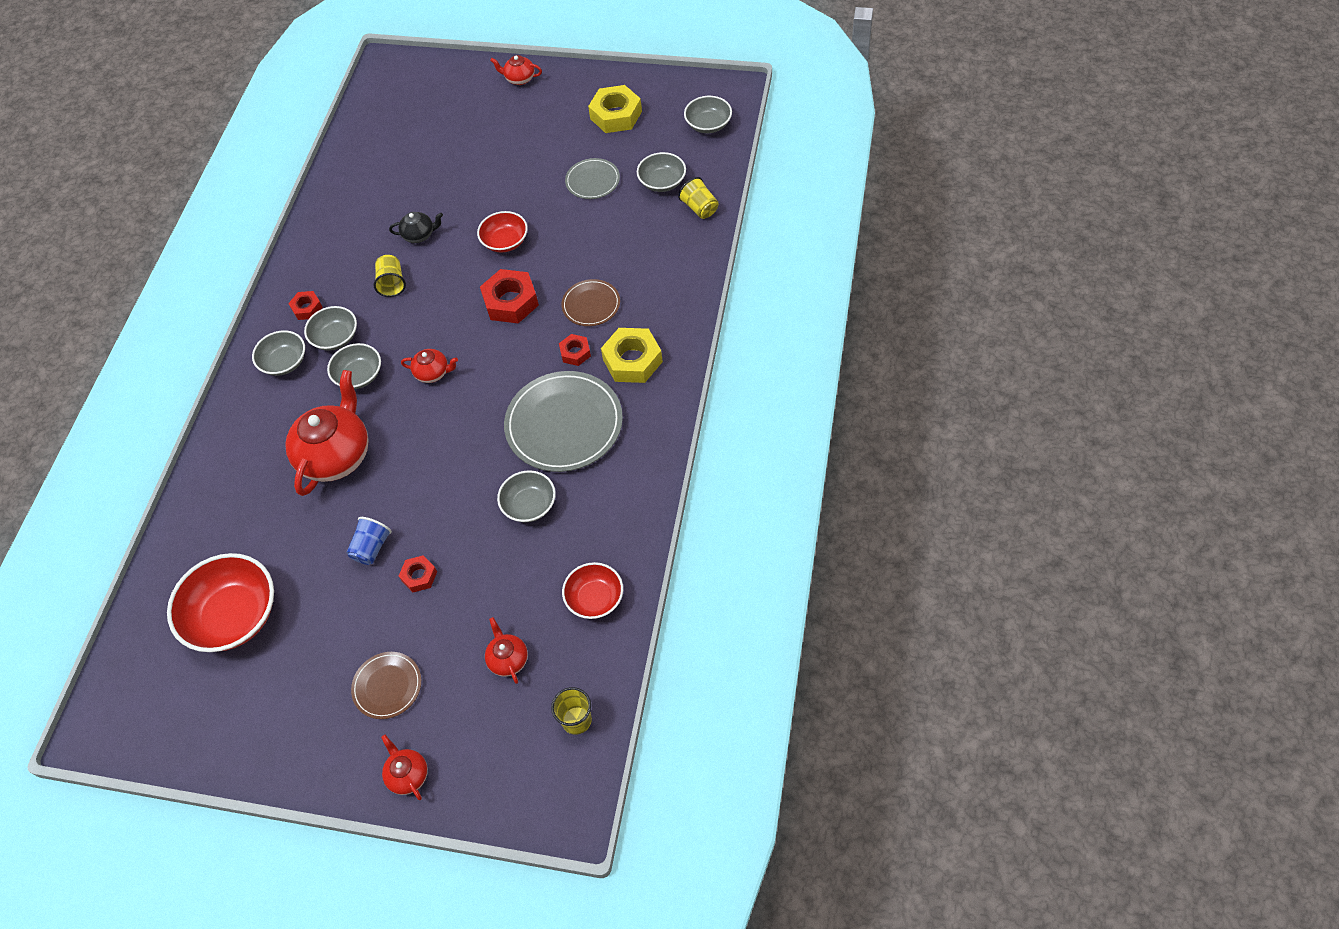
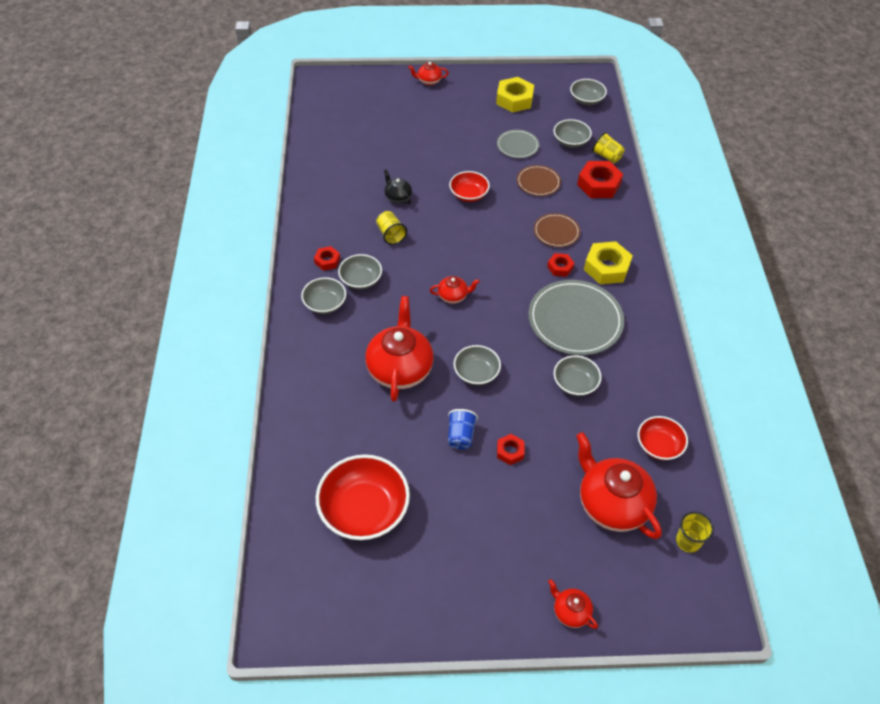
camera: 20 degrees left, 5 degrees down
grey bowl [327,343,381,389] -> grey bowl moved to [454,345,501,385]
brown plate [351,652,421,719] -> brown plate moved to [517,165,561,196]
black teapot [389,212,443,243] -> black teapot turned 105 degrees counterclockwise [384,169,412,204]
red nut [480,269,539,323] -> red nut moved to [577,161,623,198]
red teapot [485,617,528,684] -> red teapot [576,432,662,539], size x2.09

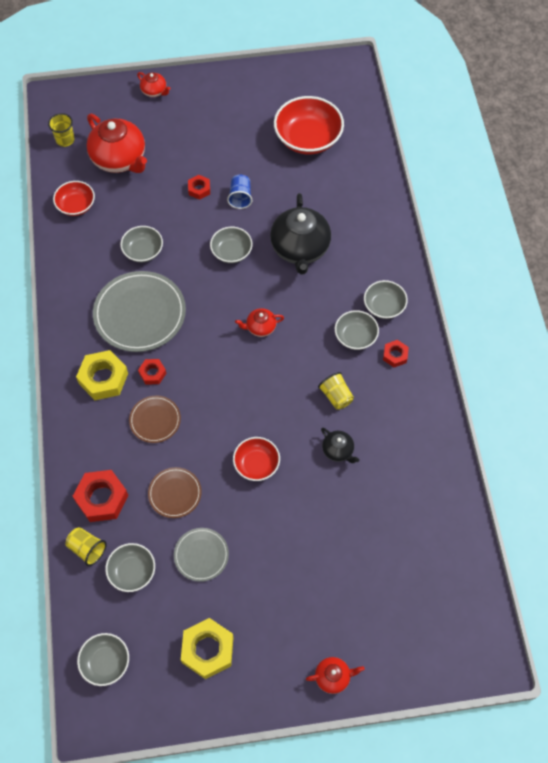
camera: 175 degrees right, 10 degrees up
red teapot [365,296,434,402] -> black teapot [270,193,331,274]

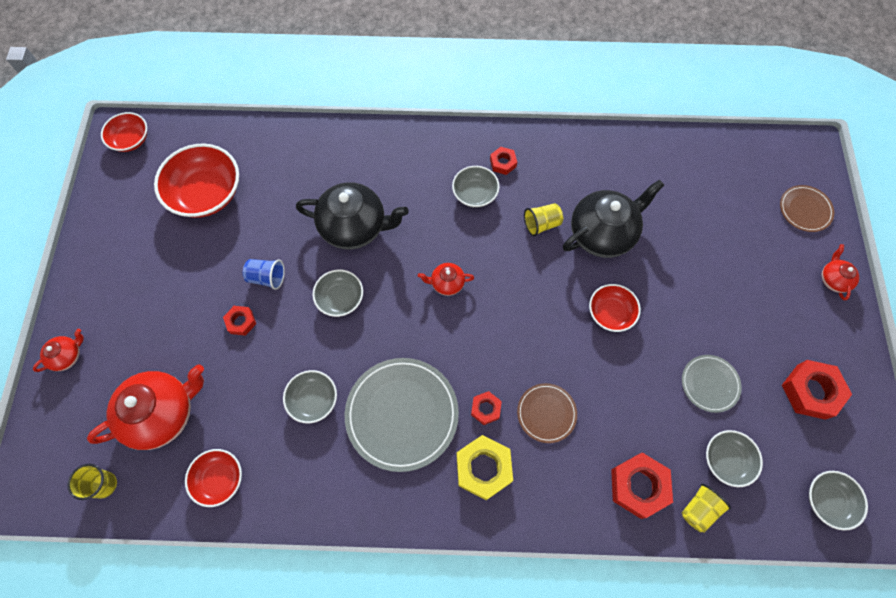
camera: 80 degrees left, 5 degrees up
brown plate [148,467,202,518] -> brown plate moved to [780,185,834,232]
yellow nut [181,618,234,679] -> red nut [782,360,852,420]
red teapot [235,308,284,337] -> red teapot turned 90 degrees clockwise [418,263,474,296]
black teapot [321,428,359,463] -> black teapot [563,179,664,258], size x2.09
grey bowl [364,280,408,319] -> none
none -> red bowl [101,112,147,152]

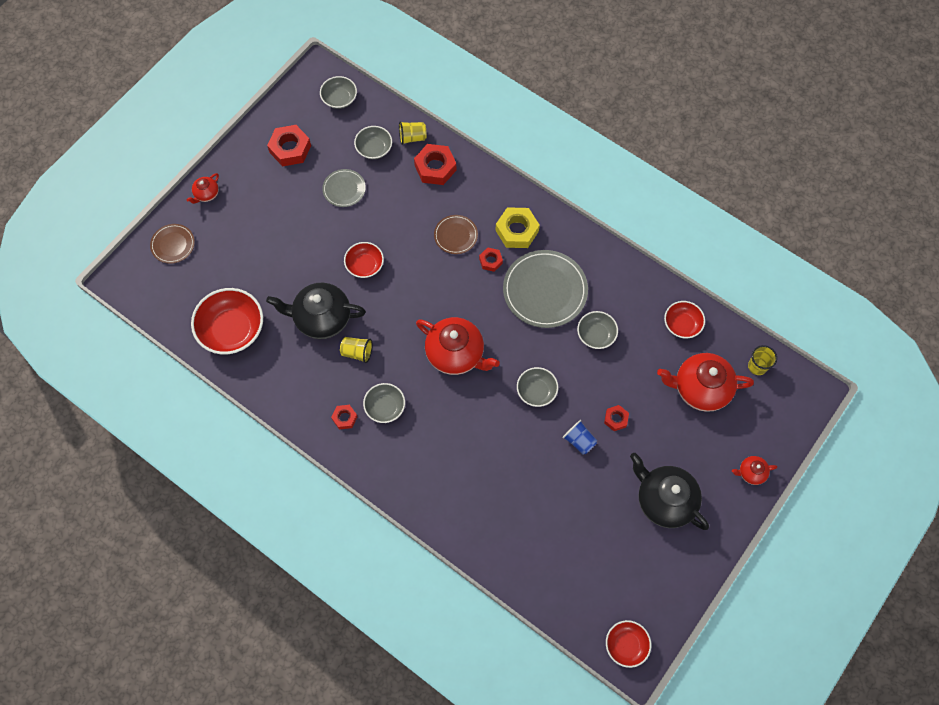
camera: 145 degrees left, 0 degrees up
red bowl [154,143,239,218] -> red bowl moved to [191,288,263,355]
black teapot [296,182,409,250] -> black teapot moved to [630,453,709,530]
red teapot [418,263,474,296] -> red teapot [416,317,500,375], size x2.09

